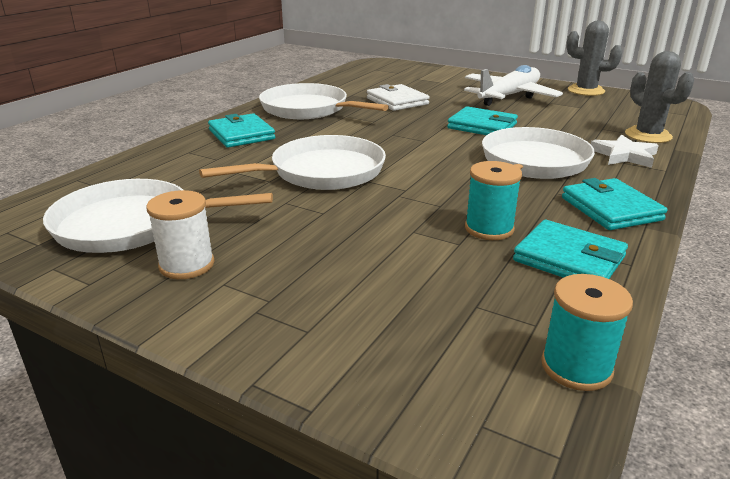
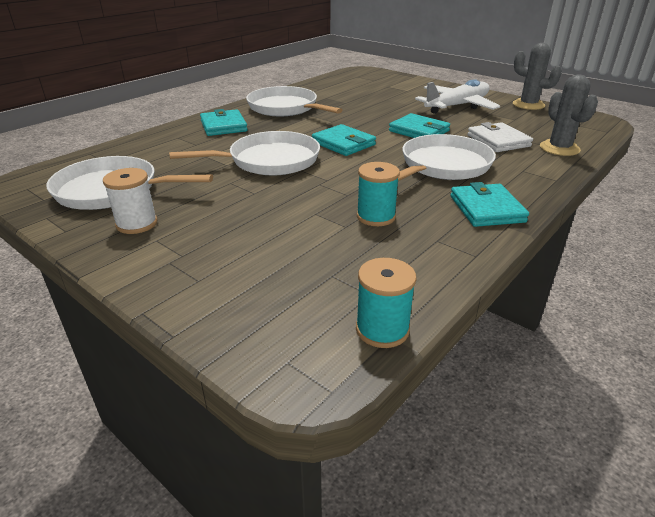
camera: 10 degrees right, 5 degrees up
white wallet [367,84,430,111] -> white wallet moved to [467,122,533,152]
turquoise wallet [513,220,628,279] -> turquoise wallet moved to [312,124,376,156]
white star [591,134,659,168] -> none

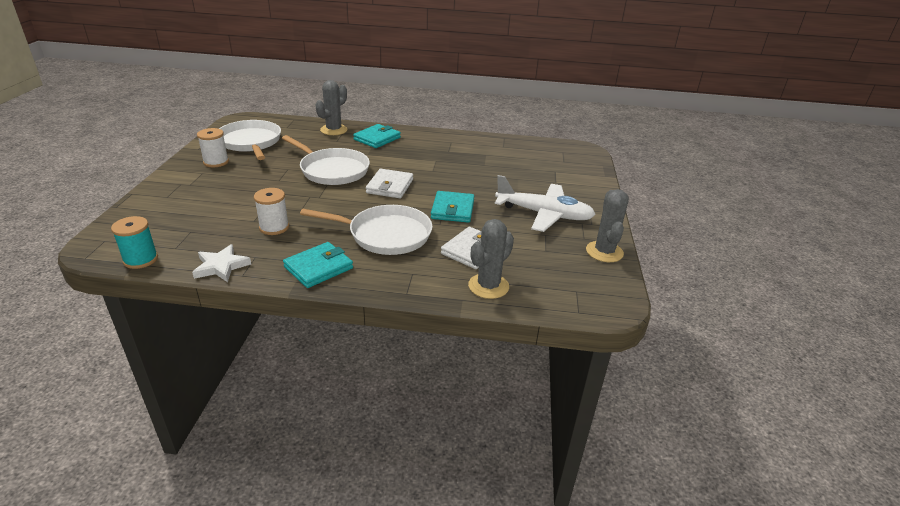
camera: 55 degrees right, 0 degrees up
white pan [246,86,342,116] -> none
turquoise wallet [312,124,376,156] -> white wallet [366,169,413,198]
turquoise spool [357,162,400,226] -> white spool [254,188,289,235]
none -> white star [192,244,251,282]
none -> grey cactus [315,80,347,135]

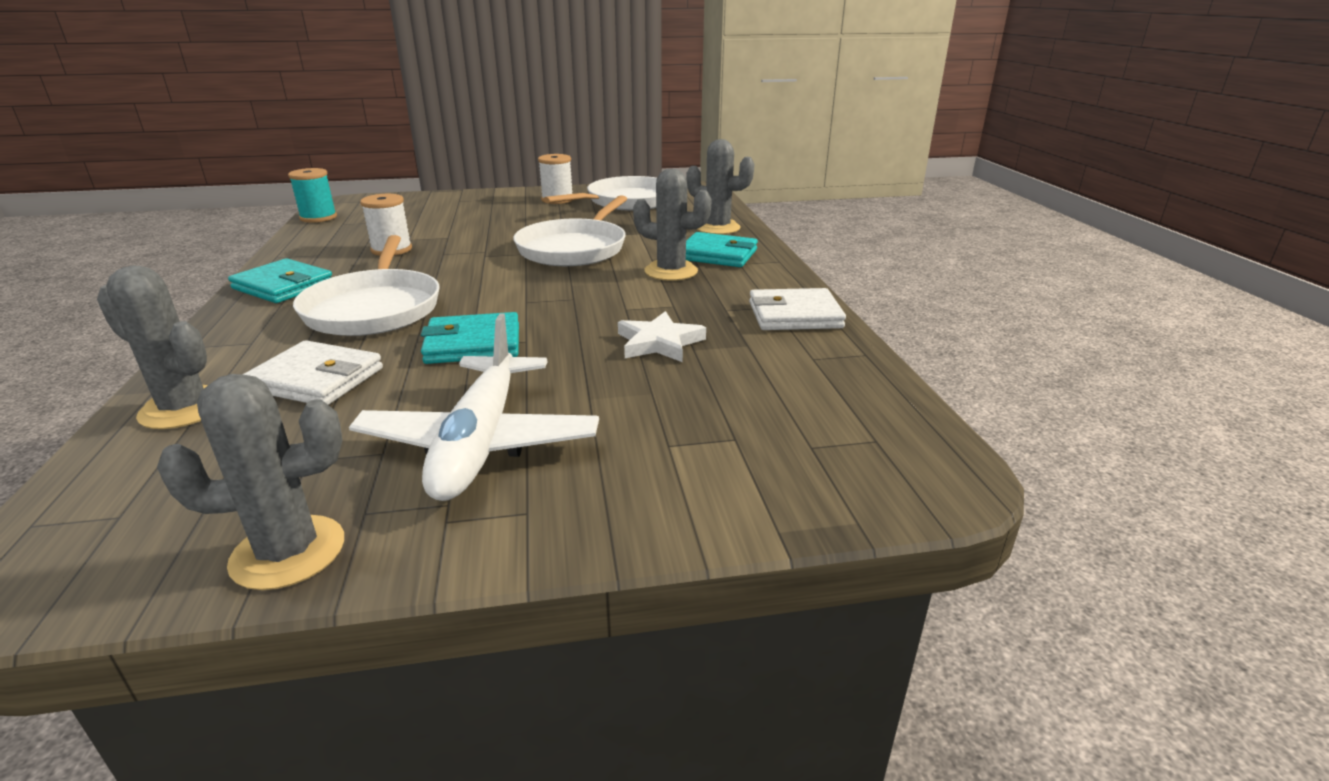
camera: 75 degrees right, 5 degrees down
white star [192,244,251,282] -> white star moved to [618,311,706,362]
white wallet [366,169,413,198] -> white wallet moved to [749,288,846,330]
none -> grey cactus [633,169,712,281]

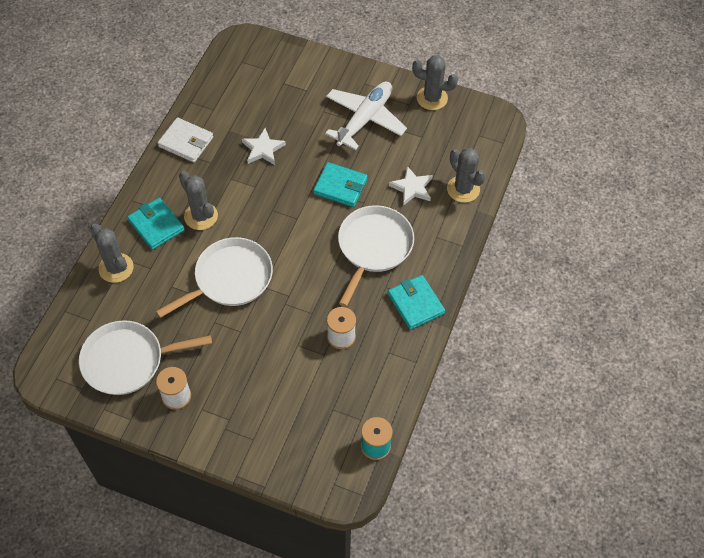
camera: 150 degrees left, 30 degrees up
white wallet [243,340,383,405] -> white star [389,166,433,206]

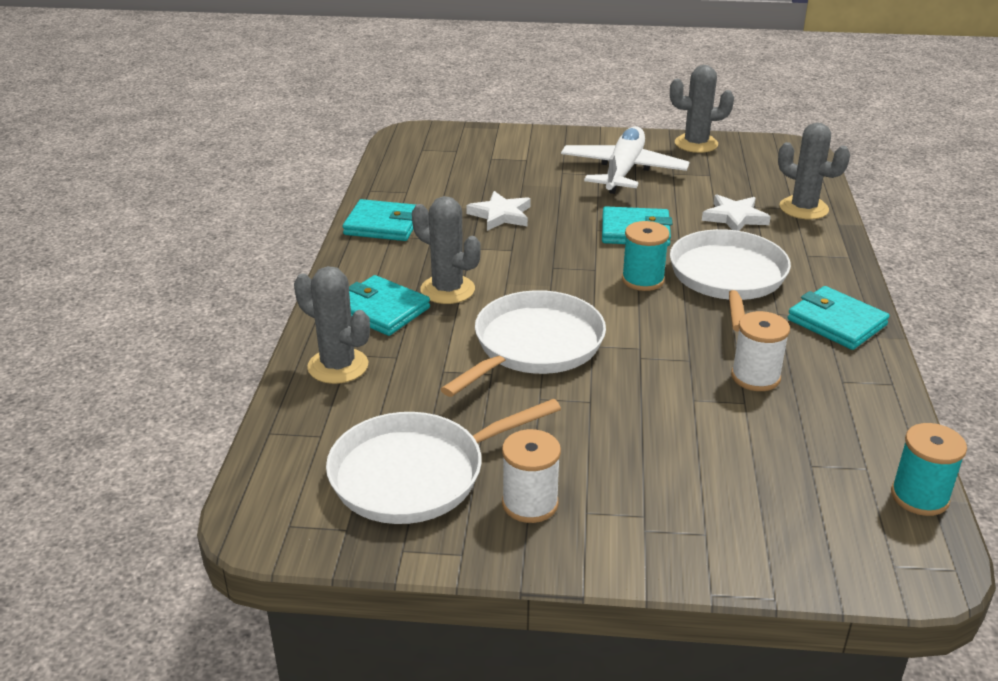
camera: 15 degrees left, 25 degrees down
white wallet [158,118,213,162] -> turquoise wallet [343,199,416,241]
none -> turquoise spool [622,221,669,291]

